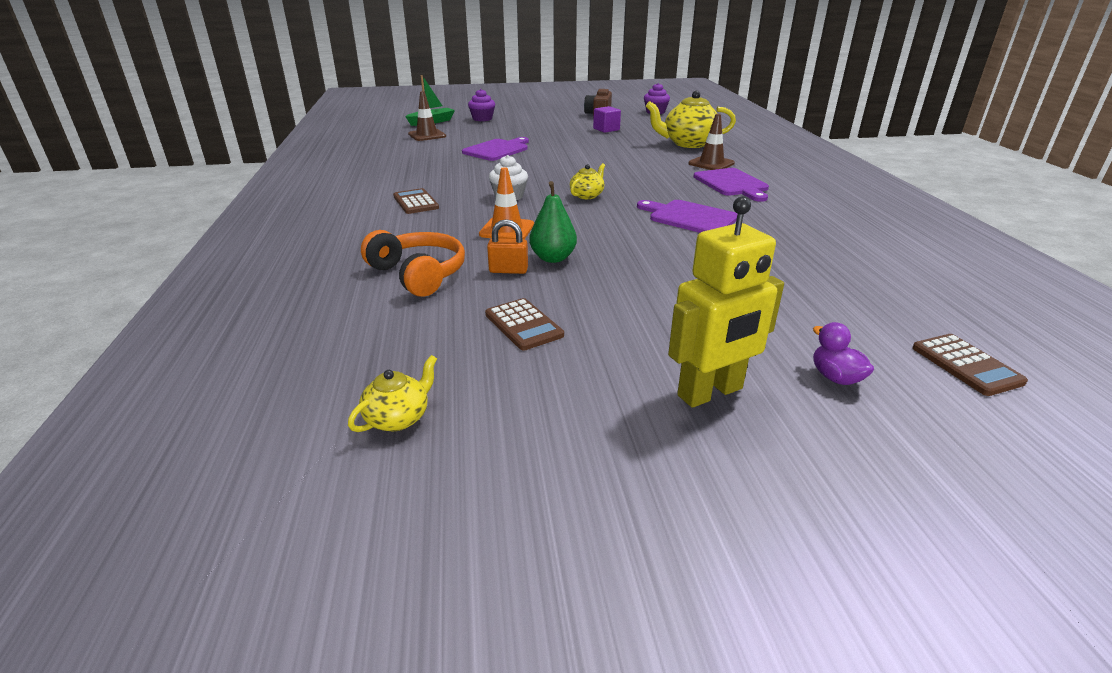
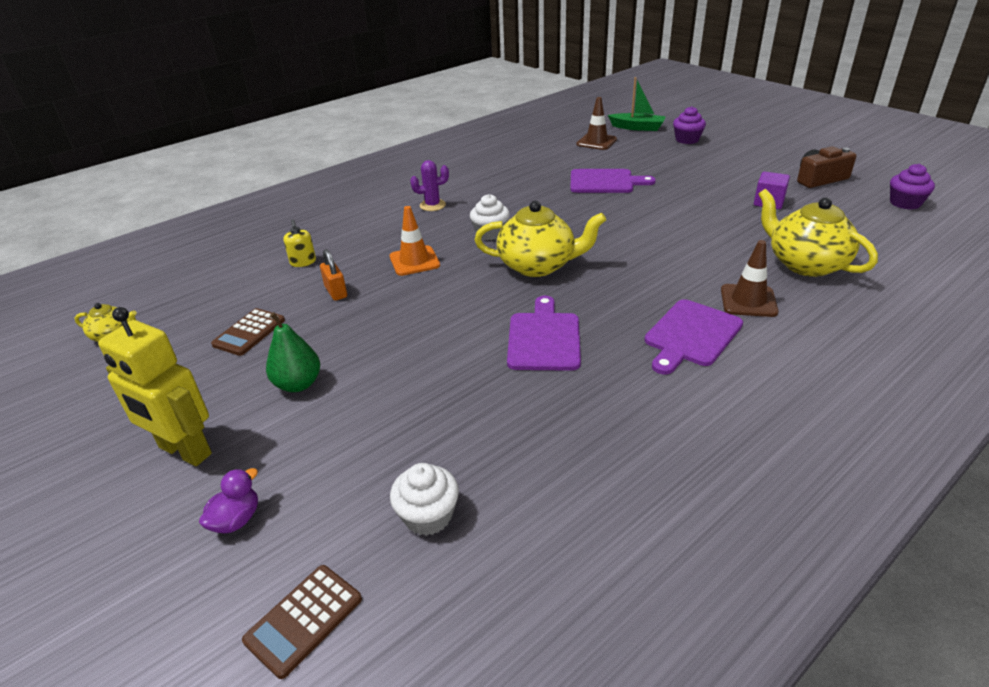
camera: 60 degrees right, 5 degrees up
orange headphones [361,230,465,297] -> yellow soap dispenser [284,219,316,267]
brown calculator [393,188,439,214] -> purple cactus [410,160,449,211]
green pear [529,181,577,263] -> green pear moved to [266,312,320,392]
yellow teapot [570,163,605,199] -> yellow teapot [475,201,606,277], size x1.99
none -> white cupcake [390,463,459,536]

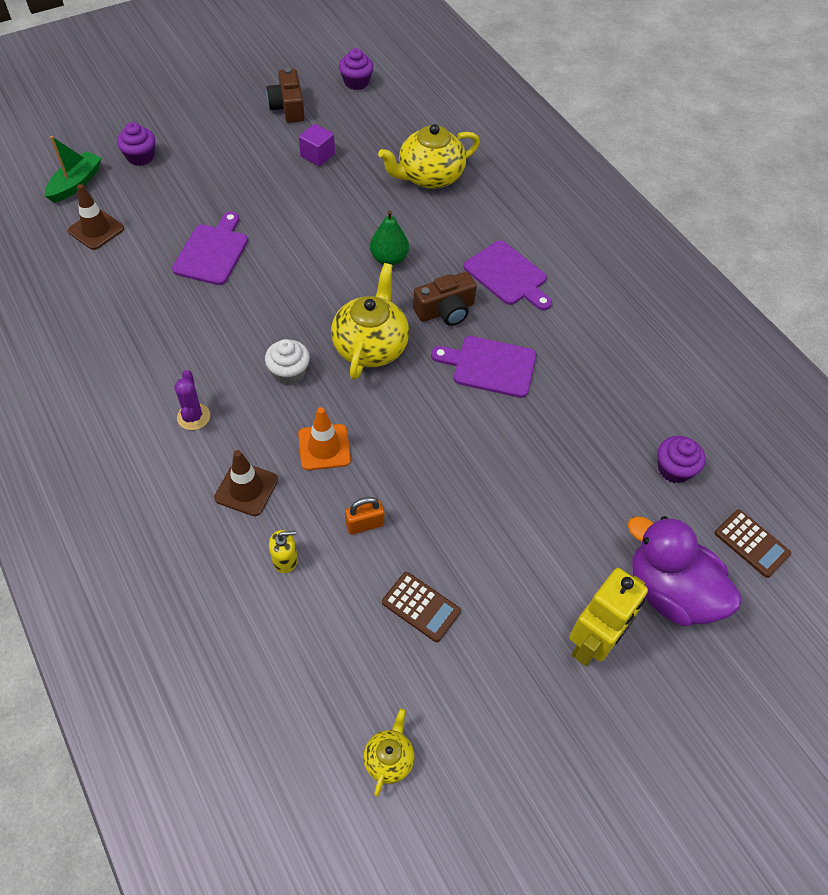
camera: 85 degrees left, 20 degrees up
purple duck [199,468,258,534] -> purple duck [628,516,741,626], size x2.35
green pear [266,312,320,392] -> green pear moved to [370,210,409,266]
white cupcake [390,463,459,536] -> purple cupcake [657,436,705,483]
brown traffic cone [721,240,779,317] -> brown traffic cone moved to [214,450,278,516]
none -> brown camera [413,272,477,326]

